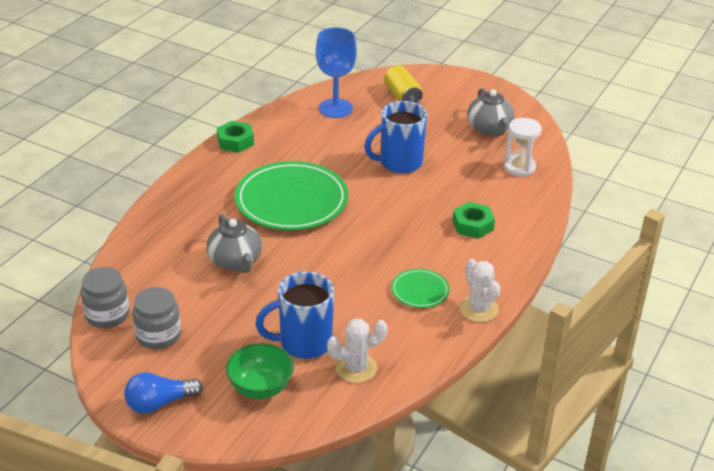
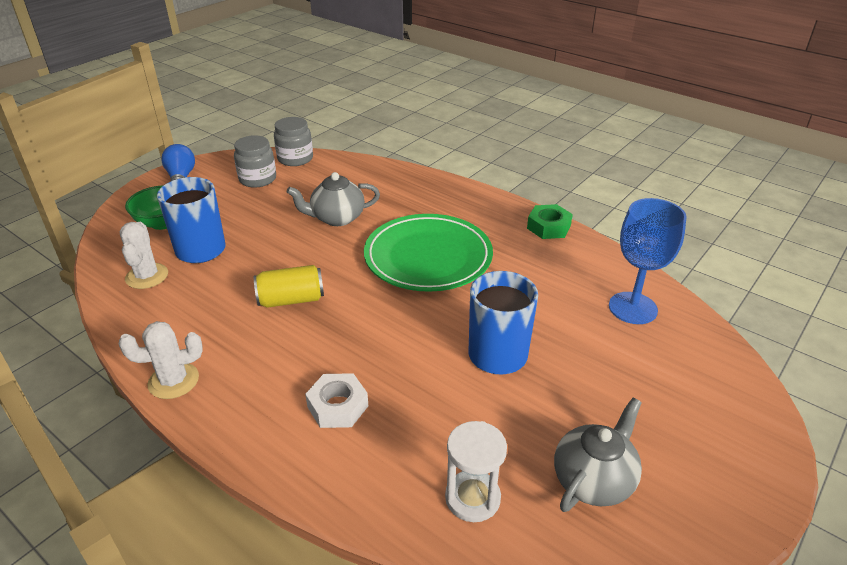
camera: 100 degrees right, 0 degrees up
yellow can [384,65,423,104] -> yellow can moved to [254,265,324,308]
green plate [391,269,449,308] -> none
green nut [453,202,495,239] -> white nut [305,373,368,428]
grey teapot [467,88,514,136] -> grey teapot turned 135 degrees clockwise [554,398,642,512]

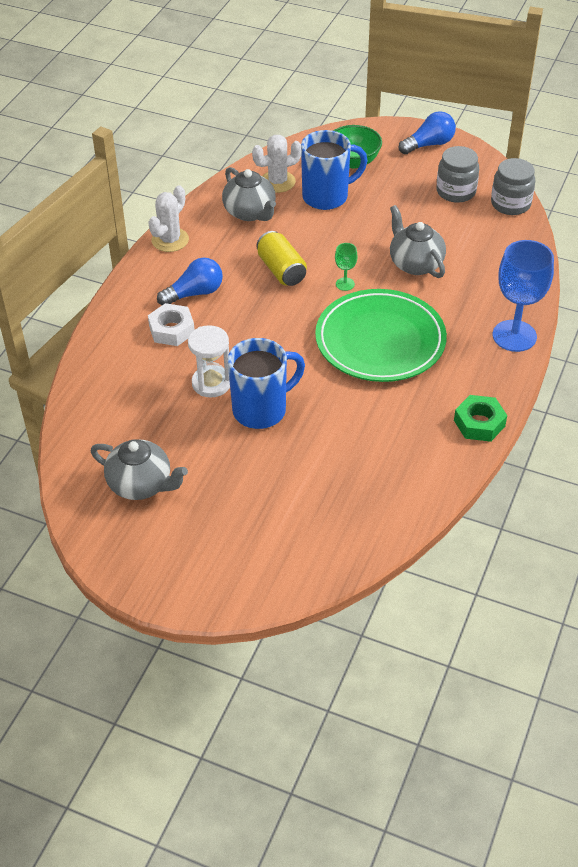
camera: 75 degrees right, 10 degrees up
white cactus [119,321,203,399] -> white cactus turned 60 degrees clockwise [148,185,189,252]
white hourglass [445,421,507,522] -> white hourglass moved to [188,325,230,398]
blue goblet [609,198,687,324] -> blue goblet moved to [493,240,554,352]
none -> blue light bulb [157,257,223,305]
none -> grey teapot [222,167,276,221]
none -> green goblet [335,243,357,291]

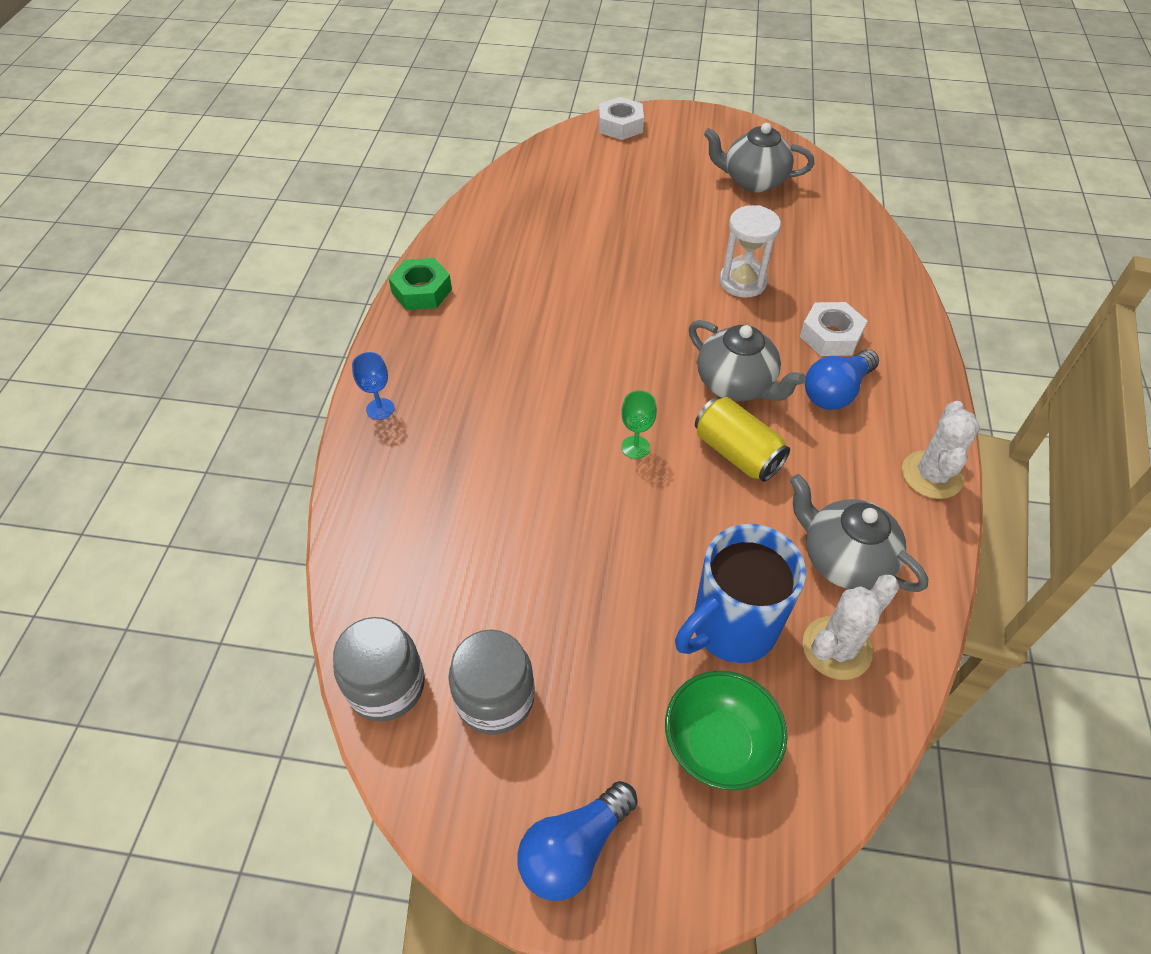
camera: 165 degrees right, 5 degrees up
blue mug [228,338,305,429] -> none
green plate [315,289,447,382] -> none
grey teapot [390,205,446,278] -> grey teapot moved to [689,320,806,401]
blue goblet [493,240,554,352] -> blue goblet [352,352,394,420], size x0.45
none -> white nut [599,97,644,140]

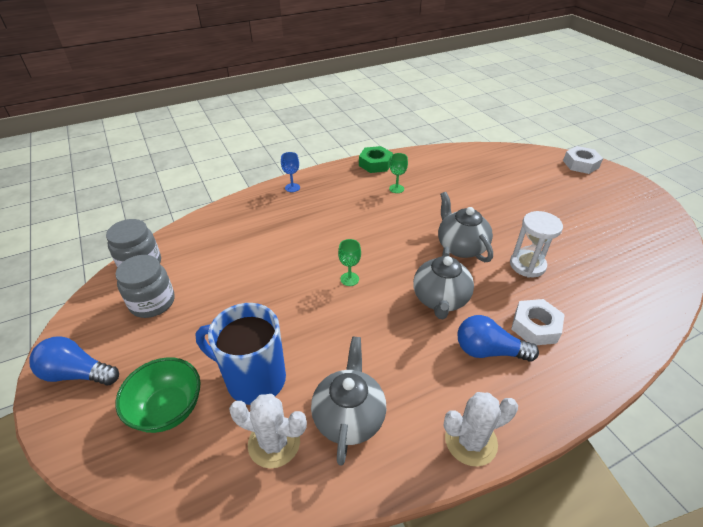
camera: 55 degrees right, 10 degrees down
yellow can [695,397,790,482] -> none
grey teapot [704,123,814,192] -> grey teapot moved to [438,192,493,262]
none -> green goblet [389,153,408,193]

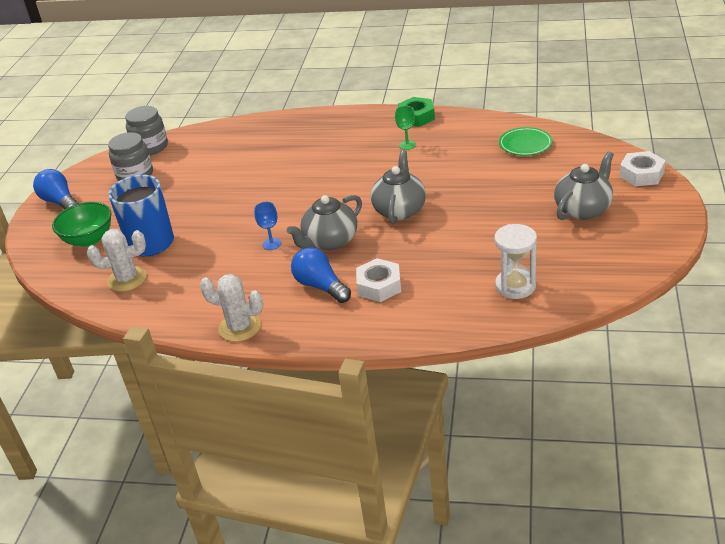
camera: 40 degrees right, 5 degrees down
white cactus [229,394,307,468] -> white cactus turned 60 degrees counterclockwise [87,229,147,292]
blue goblet [281,152,300,192] -> blue goblet moved to [254,202,281,250]
grey teapot [311,336,386,466] -> grey teapot moved to [554,151,614,220]
green goblet [338,239,361,286] -> none
white hourglass [510,211,563,278] -> white hourglass moved to [494,224,537,299]
none -> green plate [499,127,553,156]

